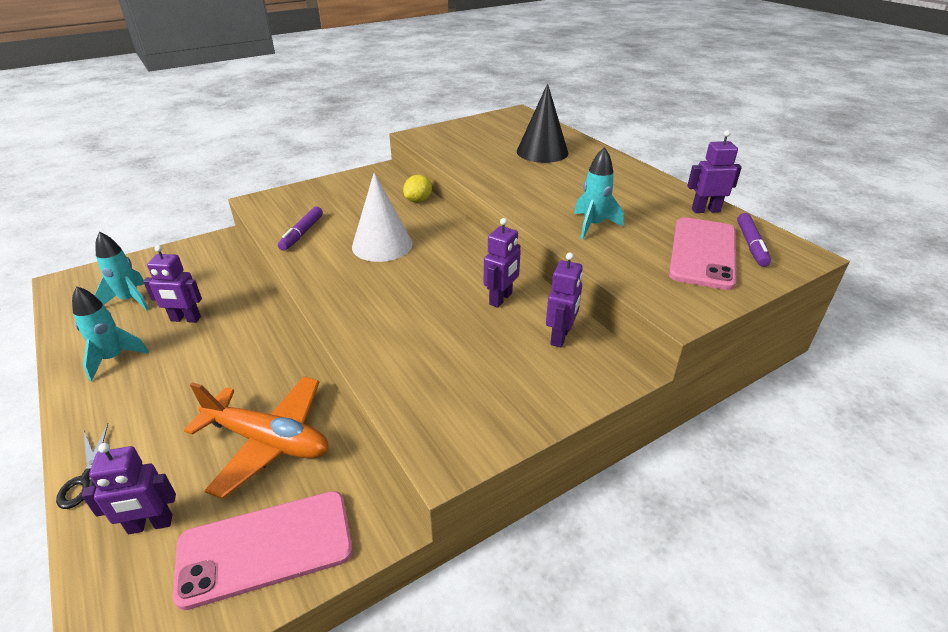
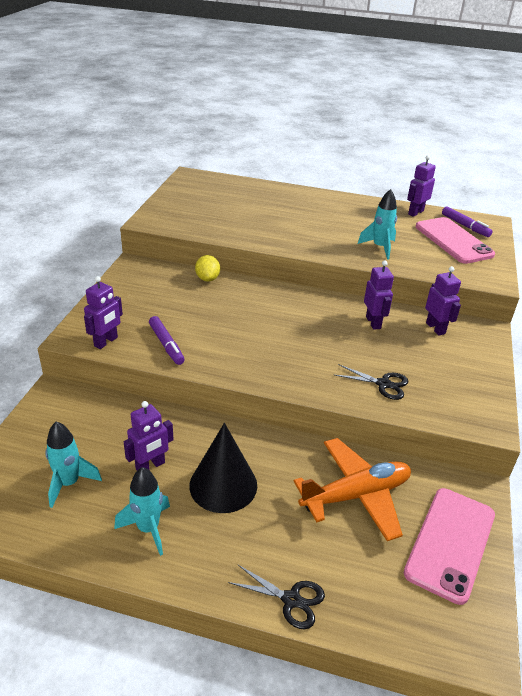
camera: 45 degrees left, 0 degrees up
purple robot [82,443,176,534] -> purple robot moved to [84,276,123,349]
white cone [352,173,413,262] -> none
black cone [517,83,568,163] -> black cone moved to [189,423,257,513]
none -> black scissors [335,364,409,400]

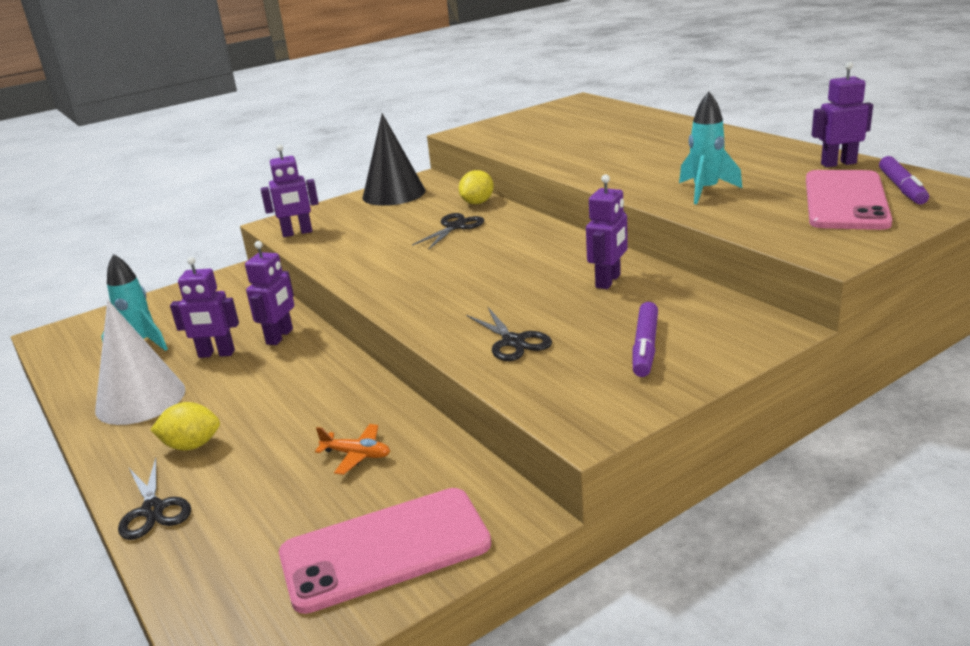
camera: 45 degrees right, 10 degrees down
turquoise rocket [114,467,170,556] -> white cone [95,300,185,425]
purple marker [149,316,185,365] -> purple marker moved to [633,302,658,377]
black cone [189,423,257,513] -> black cone moved to [362,113,425,206]
orange plane [294,438,411,541] -> orange plane [315,424,390,475], size x0.43
purple robot [425,266,461,335] -> purple robot moved to [245,241,294,345]
none -> yellow lemon [150,402,220,451]
none -> black scissors [412,213,484,250]

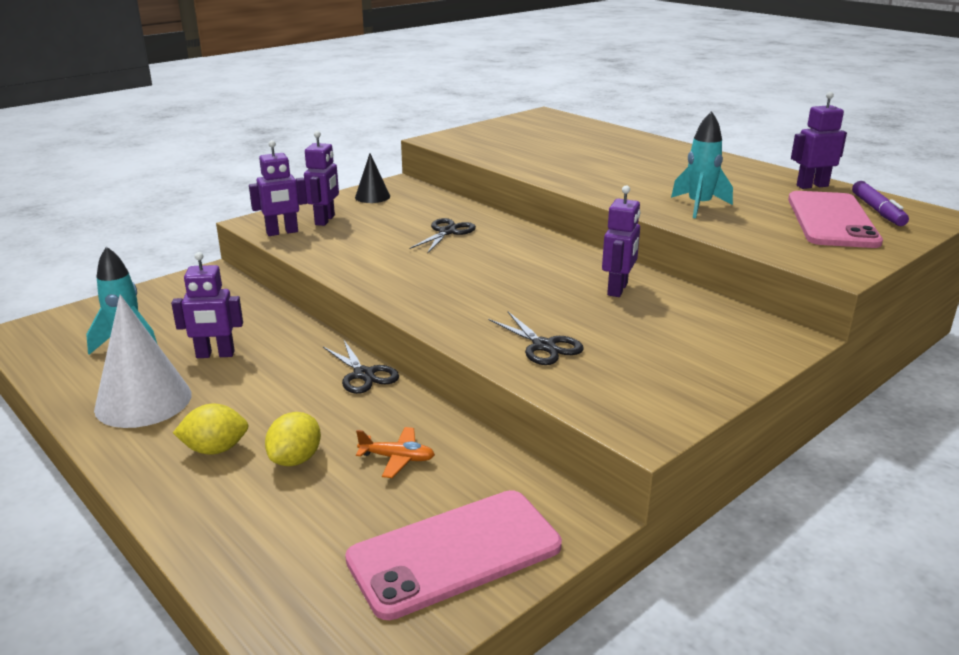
camera: 10 degrees left, 0 degrees up
black scissors [118,458,191,540] -> black scissors moved to [323,340,399,394]
purple robot [245,241,294,345] -> purple robot moved to [304,131,339,226]
black cone [362,113,425,206] -> black cone [355,153,390,203], size x0.55
yellow lemon [459,170,494,204] -> yellow lemon moved to [265,412,321,466]
purple marker [633,302,658,377] -> none

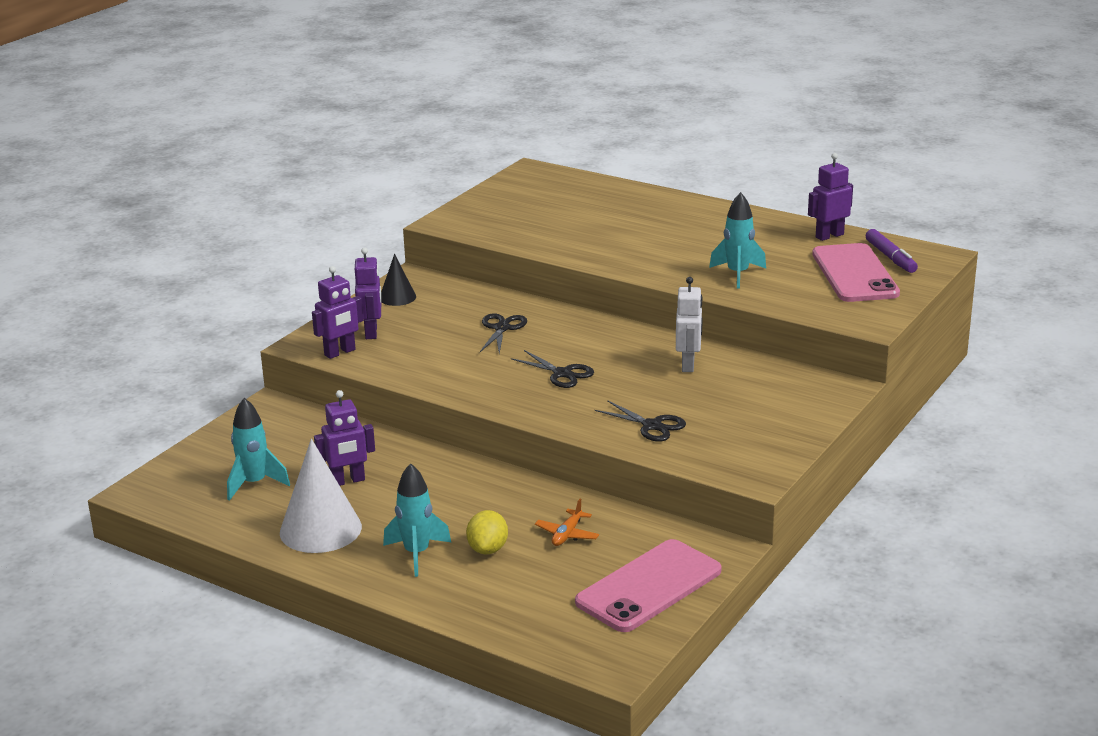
camera: 15 degrees left, 0 degrees up
yellow lemon [173,404,249,455] -> turquoise rocket [383,463,451,577]
black scissors [323,340,399,394] -> black scissors moved to [511,350,594,388]
orange plane [356,427,435,478] -> orange plane turned 120 degrees clockwise [535,499,599,546]
purple robot [602,185,640,297] -> white robot [676,277,703,372]

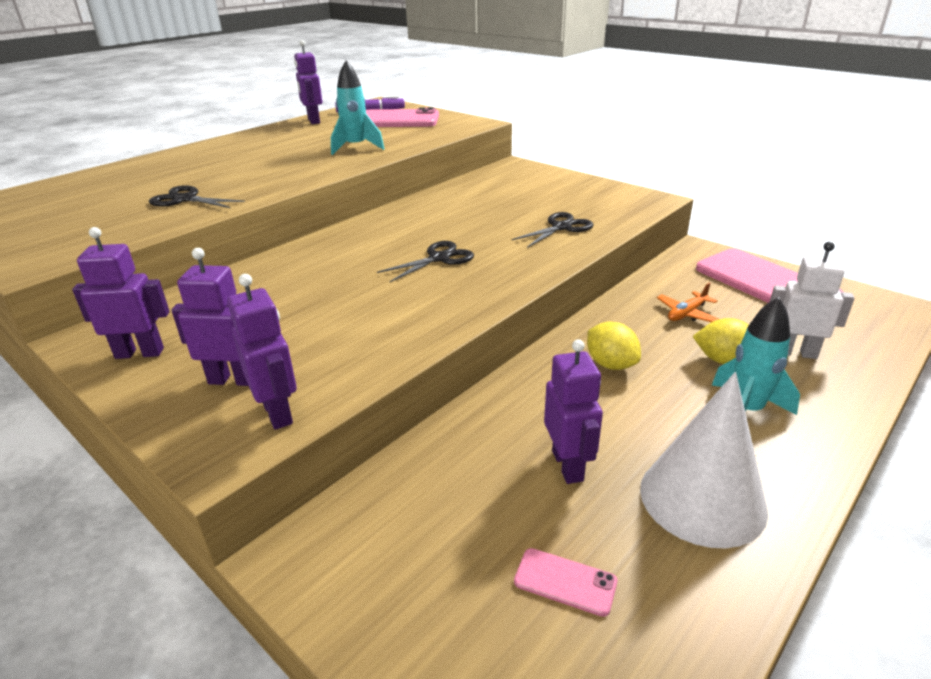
camera: 80 degrees left, 5 degrees up
turquoise rocket [227,398,290,501] -> pink phone [514,548,617,617]
black cone [381,254,416,306] -> purple robot [72,227,170,359]
black scissors [480,313,527,354] -> black scissors moved to [149,185,245,208]
orange plane [535,499,599,546] -> orange plane turned 105 degrees clockwise [657,283,719,322]
white robot [676,277,703,372] -> white robot moved to [770,242,855,359]
none -> yellow lemon [587,321,641,370]

